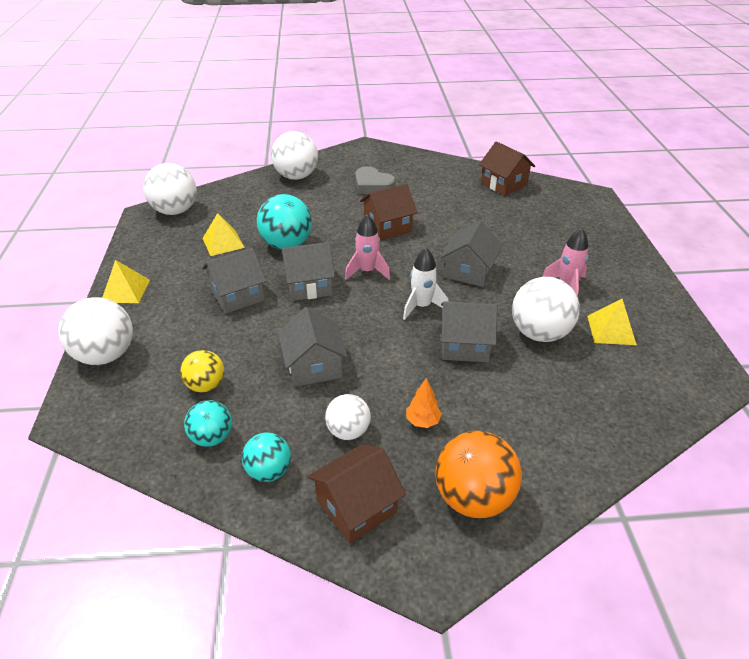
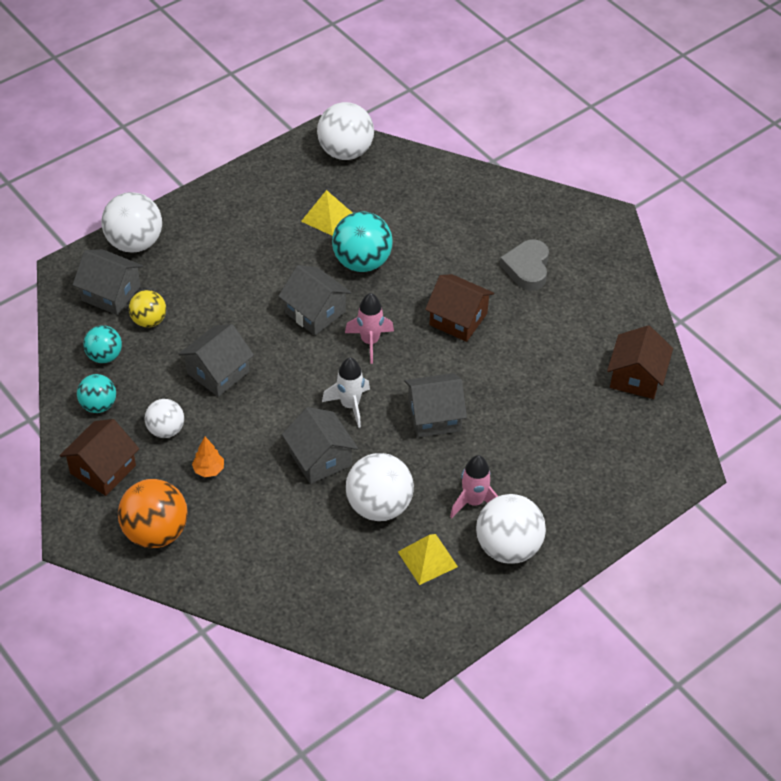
camera: 55 degrees right, 10 degrees up
yellow pyramid [102,260,150,303] -> none
grey house [202,248,266,314] -> grey house moved to [73,249,143,315]
white ball [271,131,318,180] -> white ball moved to [476,494,546,564]
brown house [307,444,406,544] -> brown house turned 75 degrees counterclockwise [59,419,139,496]

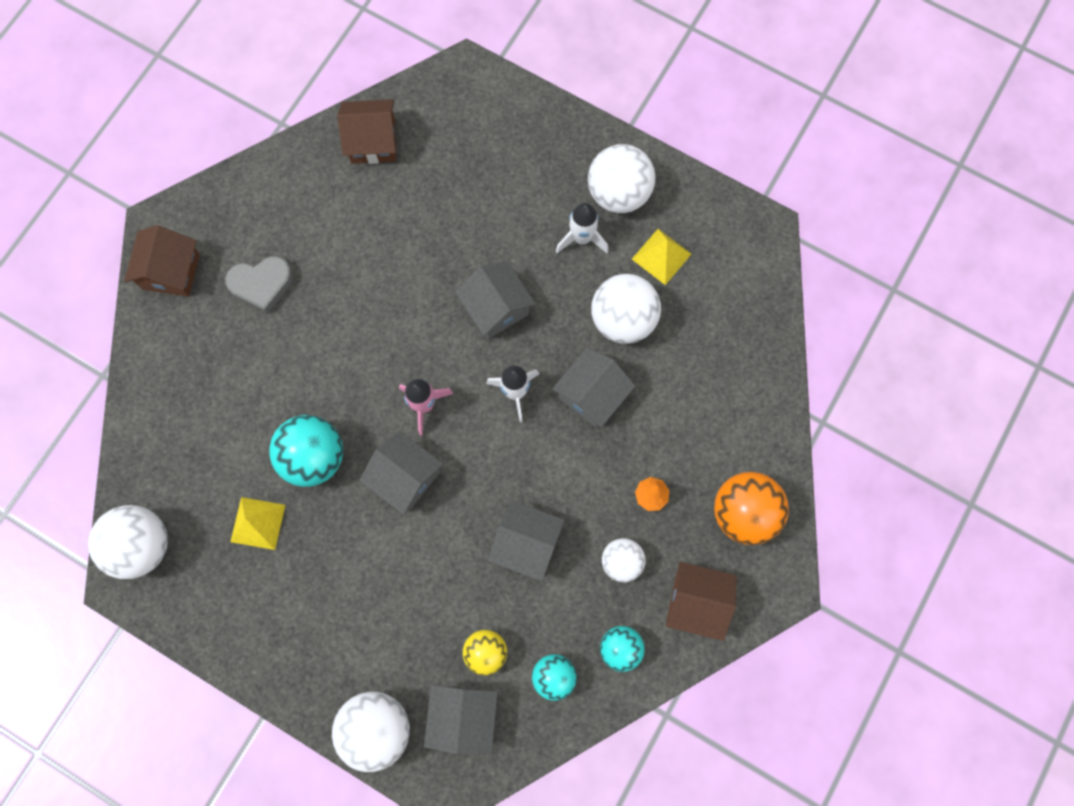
camera: 110 degrees left, 25 degrees up
grey house [278,265,351,335] -> grey house turned 75 degrees counterclockwise [360,431,444,515]
brown house [425,274,494,342] -> brown house moved to [124,225,200,297]
pink rocket [450,455,498,518] -> white rocket [556,203,609,253]

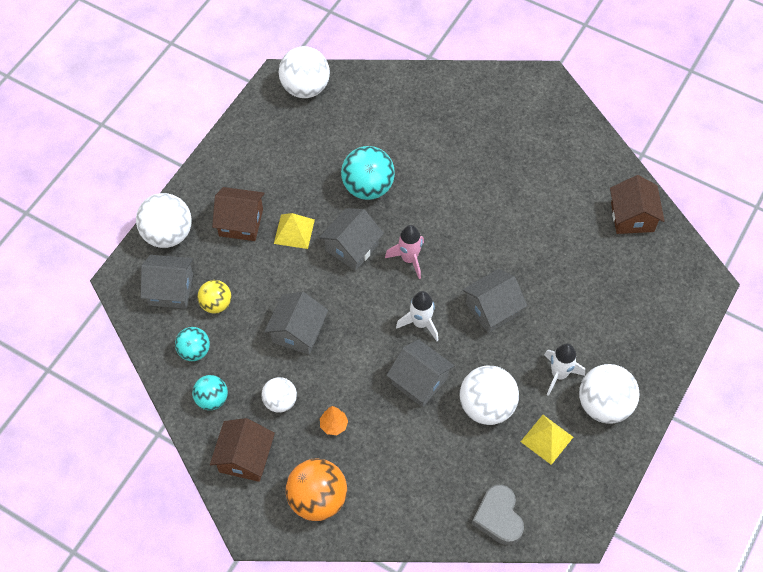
camera: 90 degrees right, 15 degrees down
brown house [124,225,200,297] -> brown house moved to [212,187,265,241]
grey heart [225,256,293,314] -> grey heart moved to [472,485,524,545]
yellow pyramid [230,497,285,550] -> yellow pyramid moved to [274,213,315,249]

